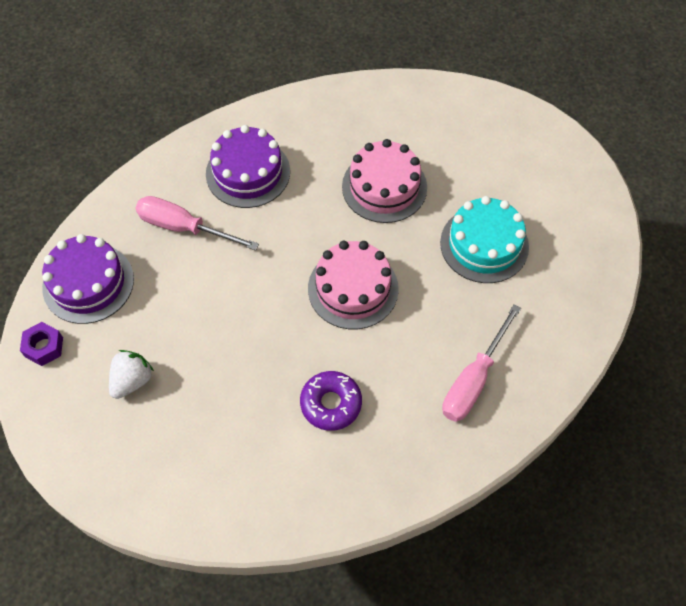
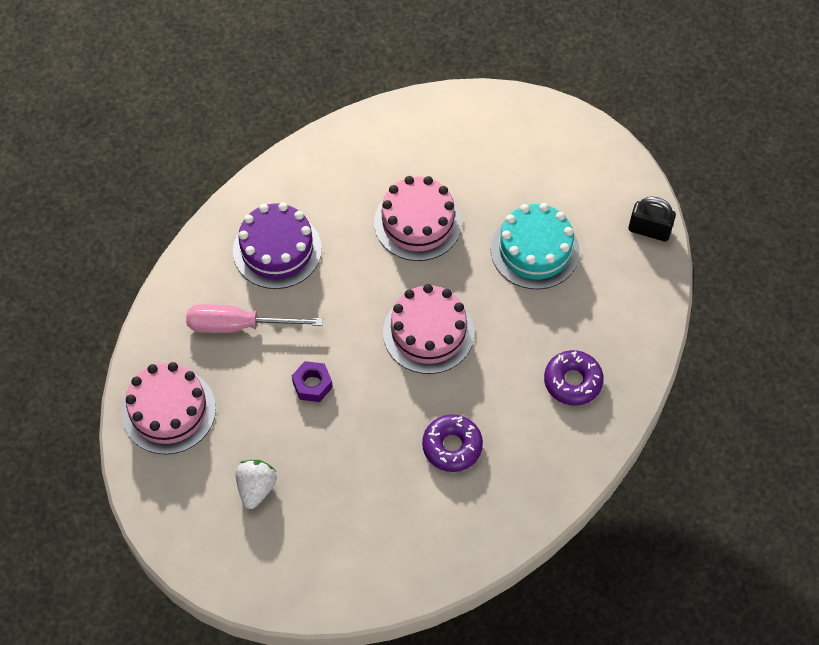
camera: 20 degrees left, 0 degrees up
purple nut [20,322,63,366] -> purple nut moved to [292,361,333,402]
purple cake [42,234,134,324] -> pink cake [122,362,216,454]
pink screwdriver [442,305,521,422] -> purple donut [544,350,604,406]
none -> black padlock [629,196,676,241]

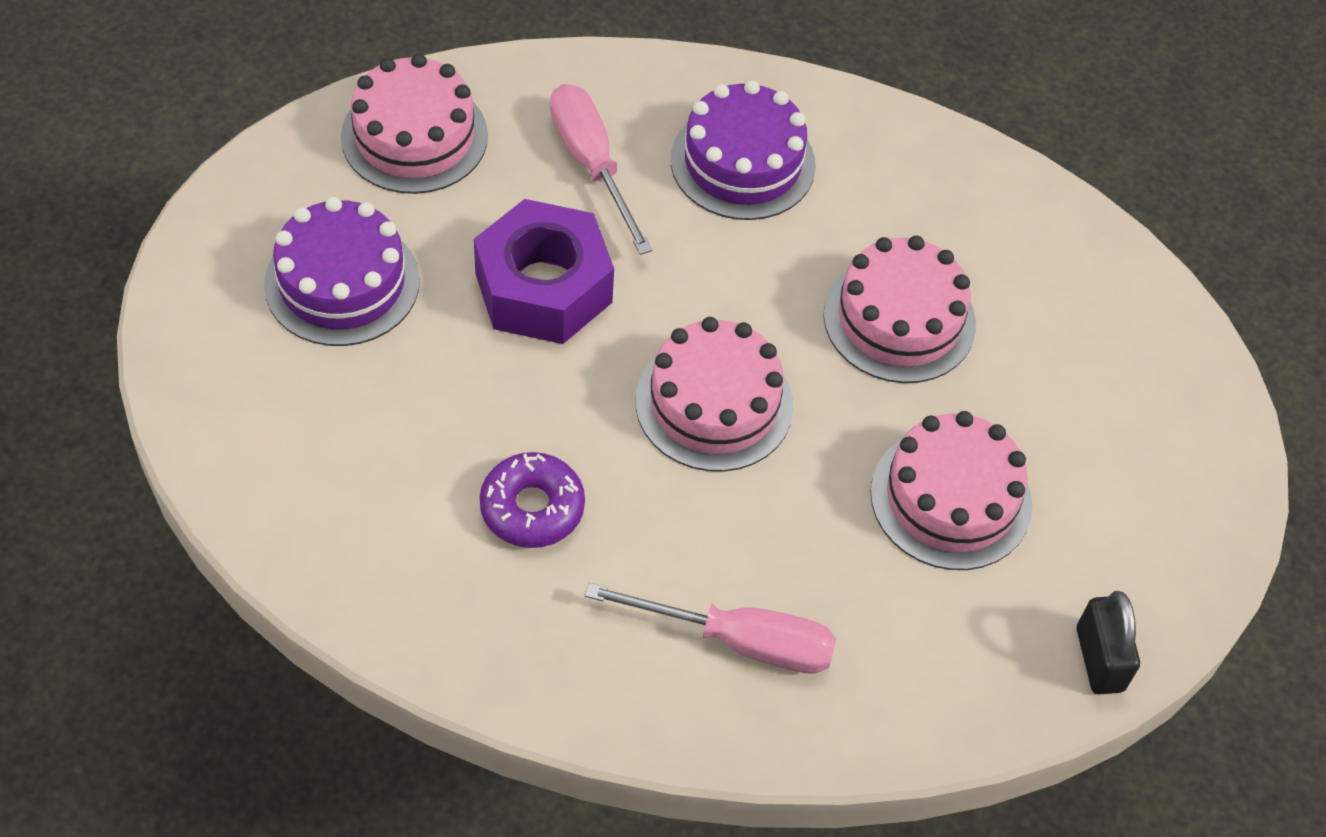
camera: 60 degrees right, 5 degrees down
white strawberry [235,460,277,509] -> purple cake [264,197,420,346]
purple nut [292,361,333,402] -> purple nut [474,199,614,344], size x2.12
turquoise cake [491,203,580,289] -> pink cake [871,411,1032,570]
purple donut [544,350,604,406] -> pink screwdriver [584,583,836,674]

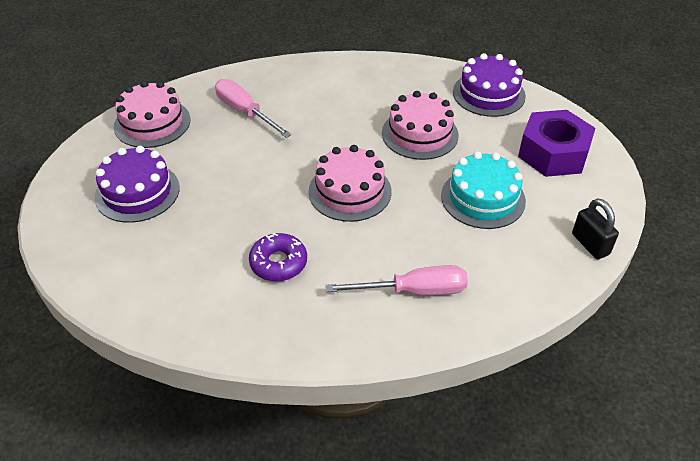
camera: 15 degrees left, 10 degrees down
purple nut [474,199,614,344] -> purple nut moved to [518,110,595,177]
purple cake [671,80,816,220] -> purple cake moved to [453,53,526,117]
pink cake [871,411,1032,570] -> turquoise cake [441,151,526,229]

